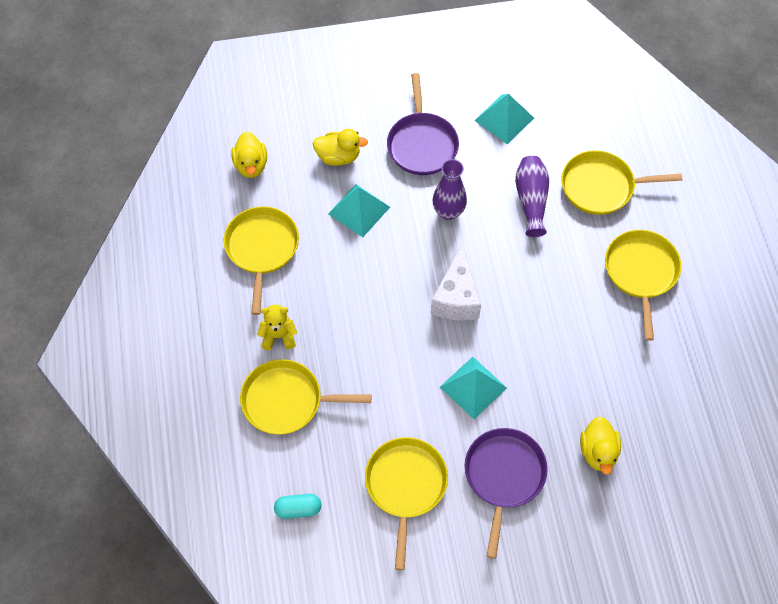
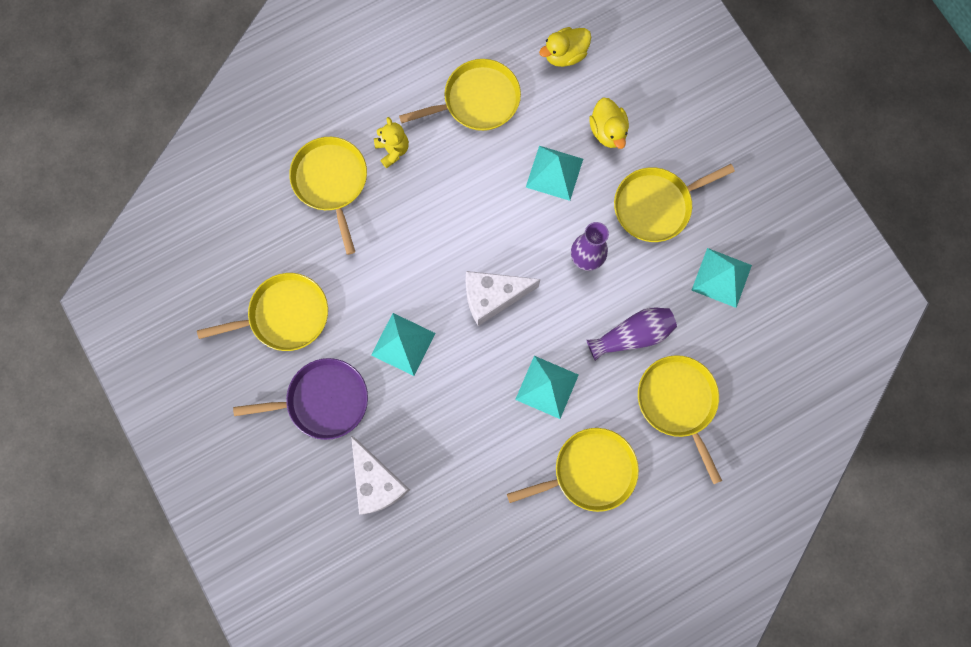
camera: 70 degrees right, 15 degrees up
turquoise capsule [274,494,321,519] -> none
purple pan [387,73,459,175] -> yellow pan [614,164,735,242]
yellow duck [580,417,621,475] -> white cheese [351,436,410,515]
none -> turquoise pyramid [515,356,579,419]

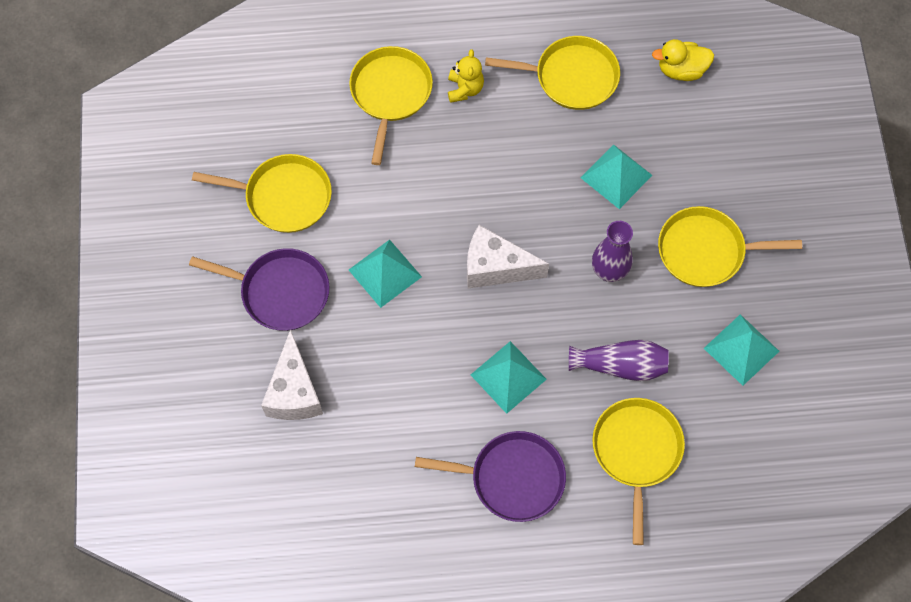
camera: 25 degrees right, 10 degrees down
yellow pan [507,428,639,512] -> purple pan [415,431,566,522]
yellow duck [589,98,629,149] -> none

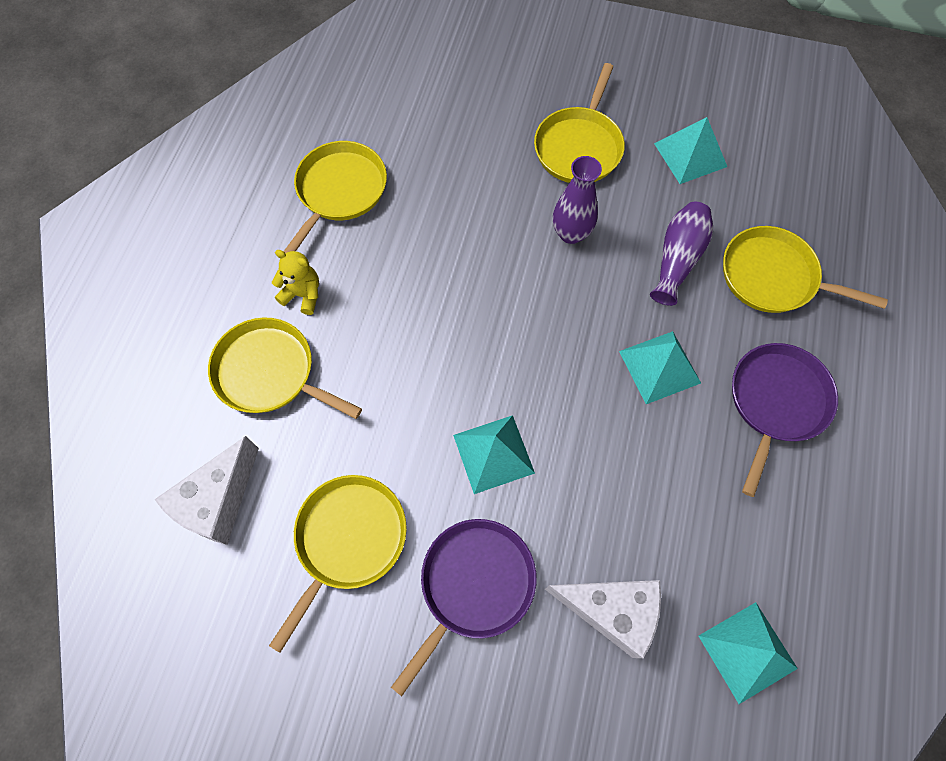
camera: 70 degrees left, 0 degrees up
white cheese [467,225,549,288] -> white cheese moved to [155,436,259,545]
turquoise pyramid [581,144,652,209] -> turquoise pyramid moved to [699,602,798,704]
yellow duck [652,39,714,81] -> none

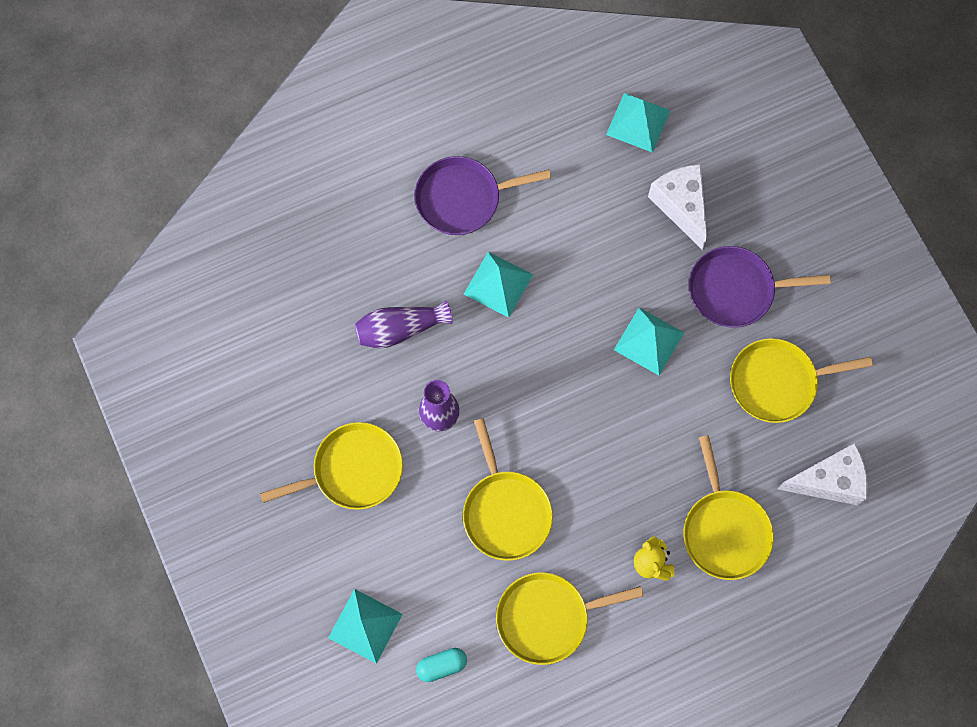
camera: 130 degrees left, 5 degrees up
turquoise pyramid [654,117,727,184] -> turquoise pyramid moved to [328,589,403,664]
yellow pan [723,226,888,313] -> yellow pan moved to [463,418,553,561]
none -> turquoise capsule [416,648,467,682]

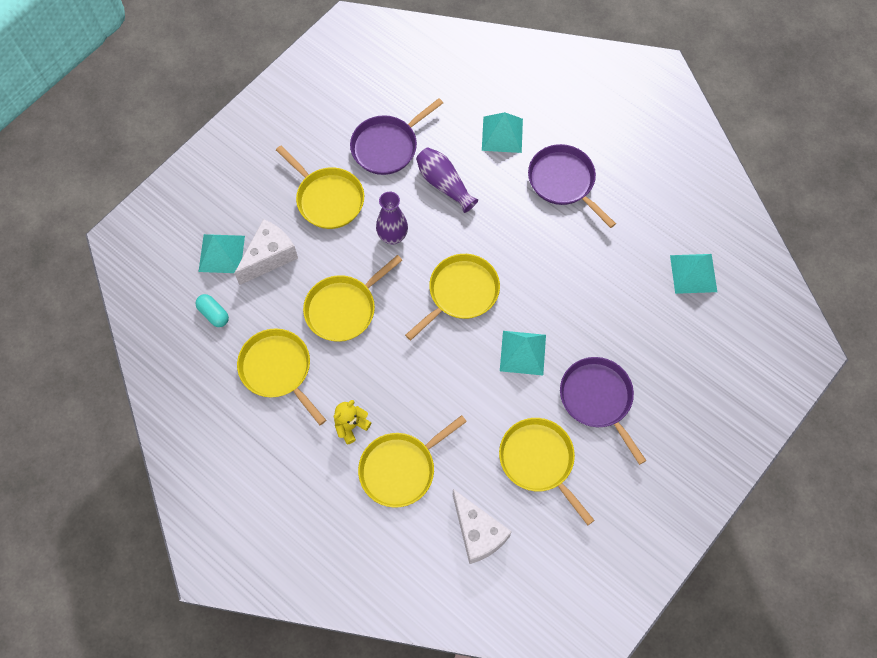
camera: 65 degrees right, 5 degrees down
turquoise pyramid [464,252,533,318] -> turquoise pyramid moved to [482,112,523,153]
white cheese [648,164,707,250] -> white cheese moved to [234,219,298,285]
none -> purple pan [350,98,443,175]
none -> yellow pan [405,254,500,340]

